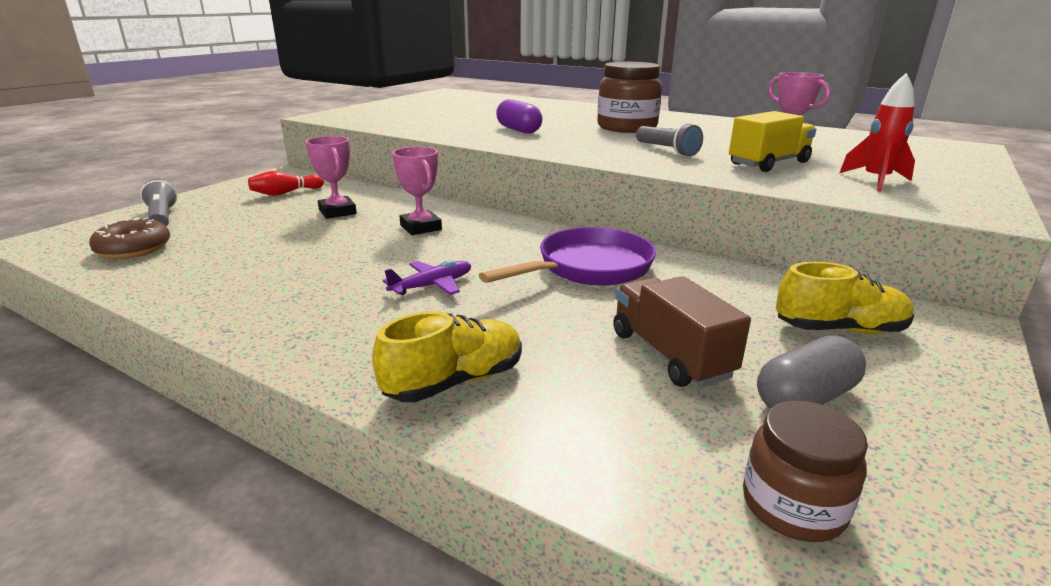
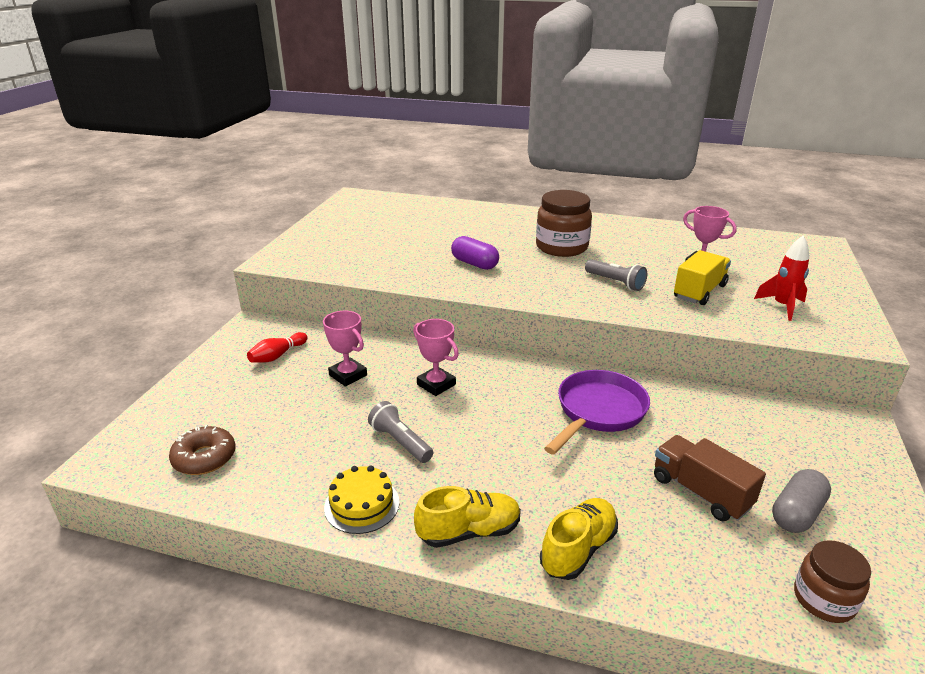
camera: 15 degrees left, 5 degrees up
grey flashlight [140,179,177,226] -> grey flashlight moved to [368,401,433,463]
purple plane [383,260,471,295] -> none
yellow shoe [776,262,914,334] -> yellow shoe moved to [414,486,521,548]
none -> yellow cake [324,466,400,534]

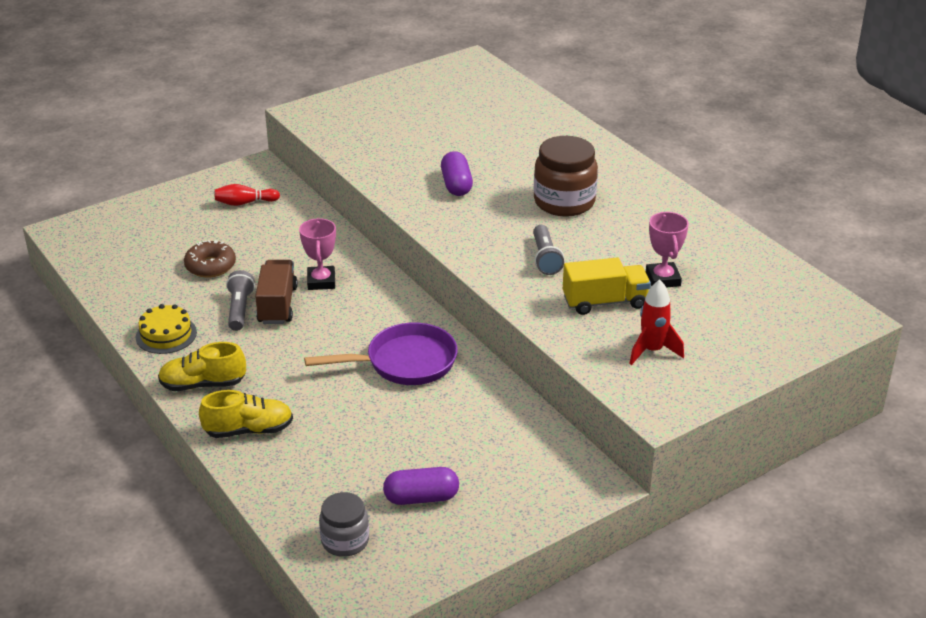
camera: 40 degrees right, 5 degrees up
brown donut [169,425,235,475] -> brown donut moved to [184,240,236,278]
pink trophy [323,311,367,386] -> none
yellow shoe [414,486,521,548] -> yellow shoe turned 150 degrees clockwise [158,342,246,391]
brown truck [654,435,766,521] -> brown truck moved to [255,260,298,324]
grey capsule [772,469,831,533] -> purple capsule [383,467,459,505]
brown jar [794,540,871,623] -> grey jar [319,492,369,557]

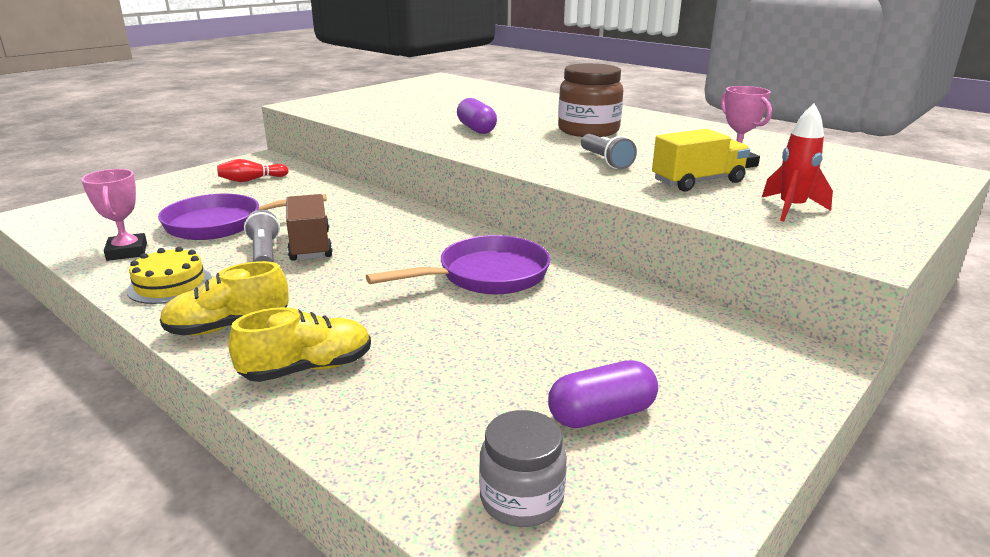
camera: 15 degrees left, 10 degrees down
brown donut [184,240,236,278] -> purple pan [158,194,327,240]
pink trophy [299,218,336,290] -> pink trophy moved to [81,169,147,261]

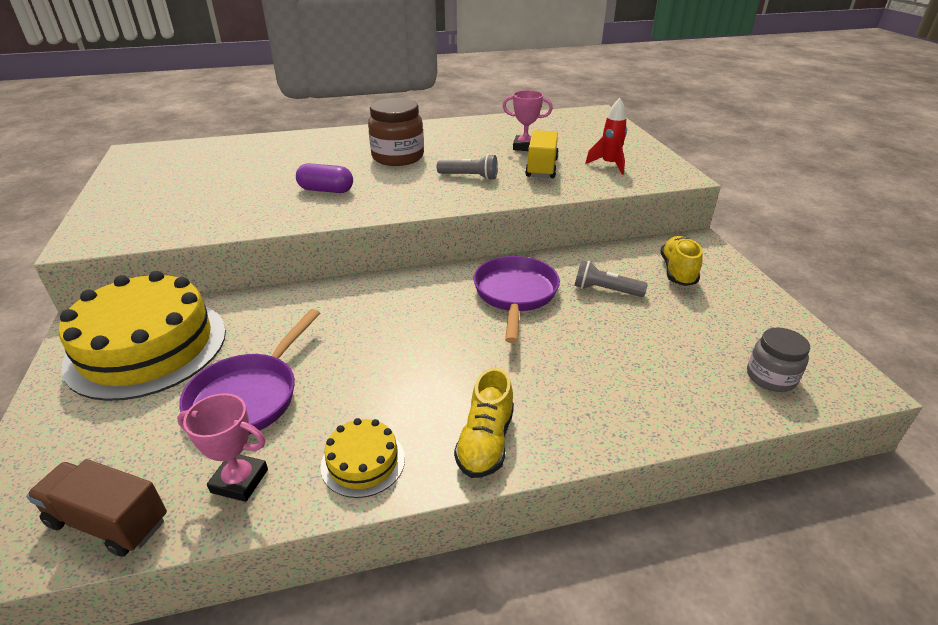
camera: 55 degrees left, 10 degrees up
red bowling pin [217,159,289,182] -> yellow cake [59,271,226,401]
yellow shoe [228,307,371,382] -> yellow shoe moved to [661,236,703,286]
grey flashlight [244,210,280,262] -> grey flashlight moved to [574,260,648,297]
brown truck [286,194,333,261] -> brown truck moved to [26,459,167,557]
purple capsule [548,360,658,428] -> none

